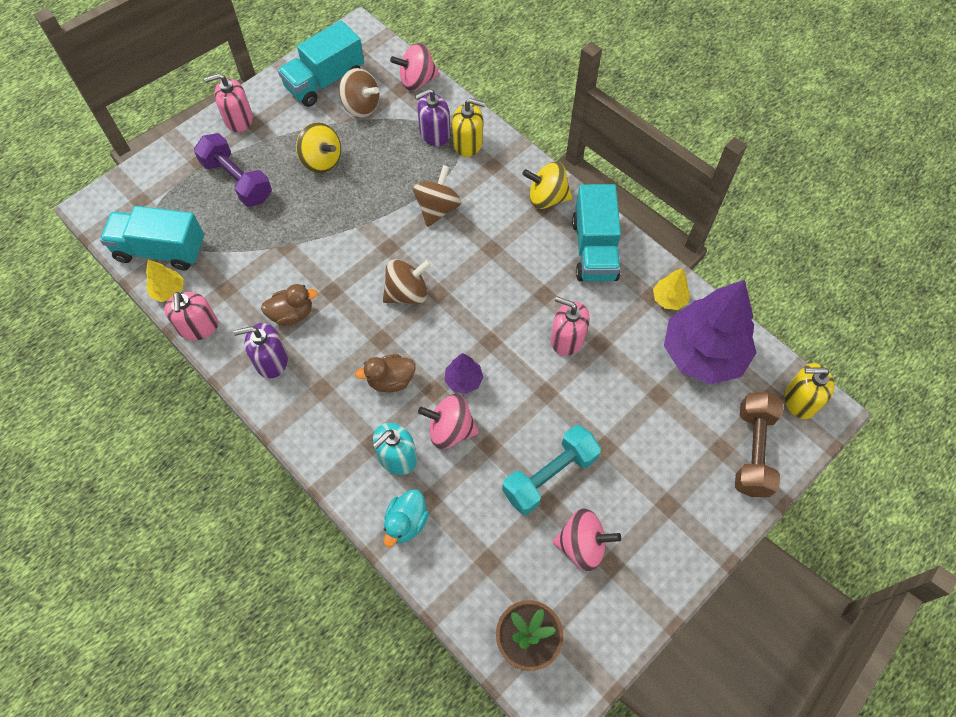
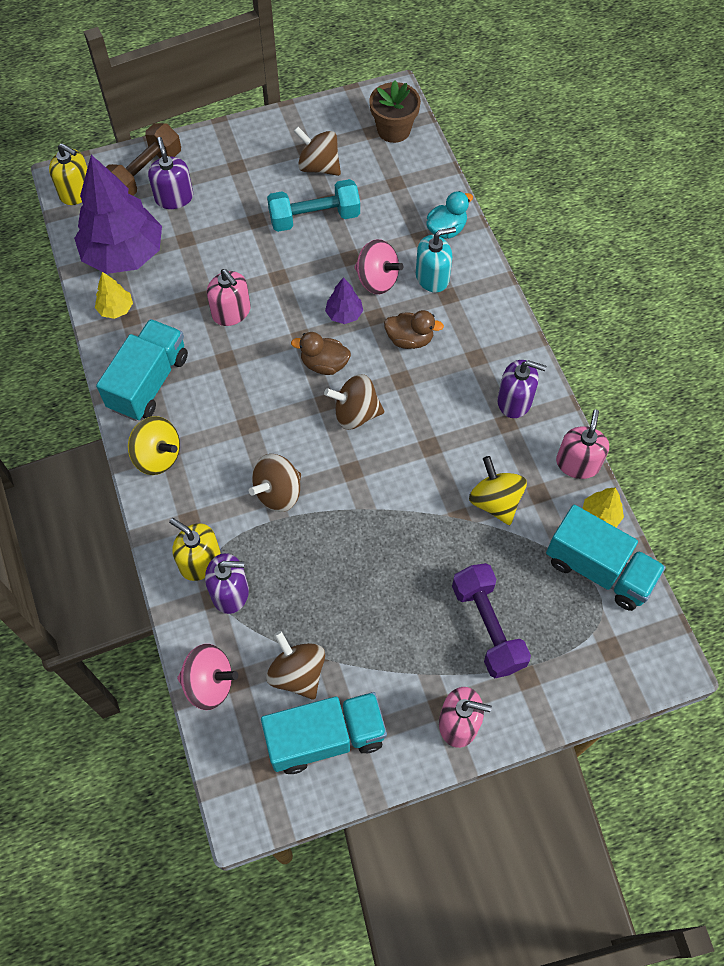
camera: 155 degrees left, 0 degrees up
brown duck [261,284,318,326] -> brown duck moved to [291,332,351,375]
yellow spinning top [296,122,341,173] -> yellow spinning top moved to [469,456,527,525]
pink spinning top [553,508,621,571] -> brown spinning top [294,127,341,176]
none -> purple soap dispenser [148,137,193,209]

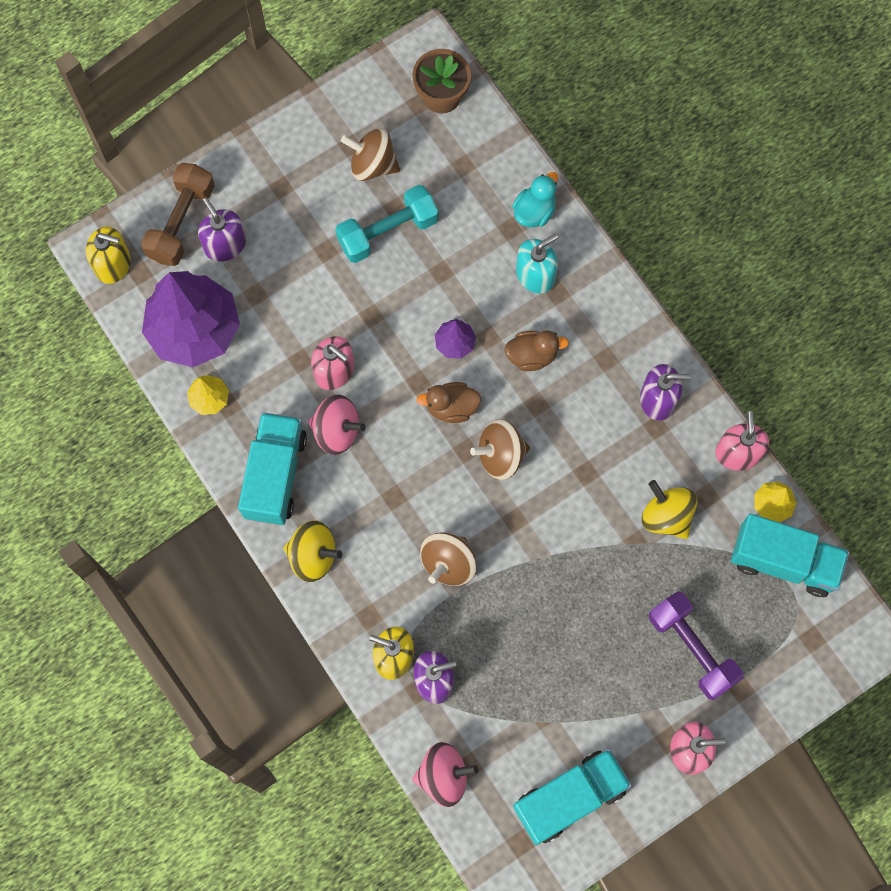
camera: 15 degrees left, 10 degrees up
brown spinning top [266,631,325,700] -> none
pink spinning top [355,239,404,294] -> pink spinning top moved to [308,394,366,455]

